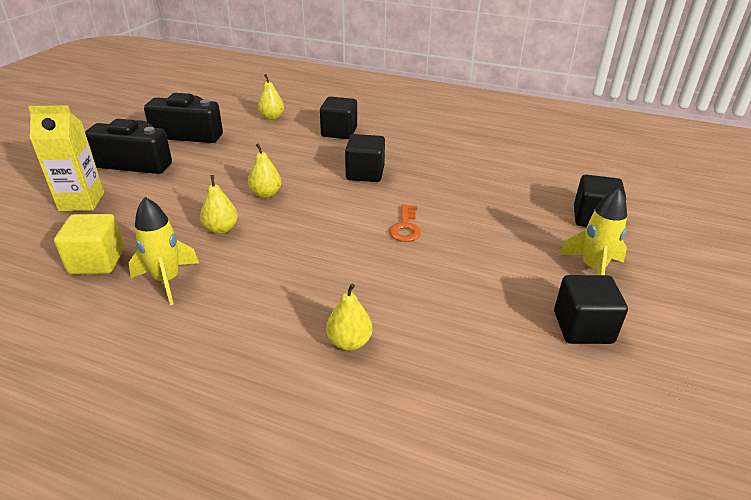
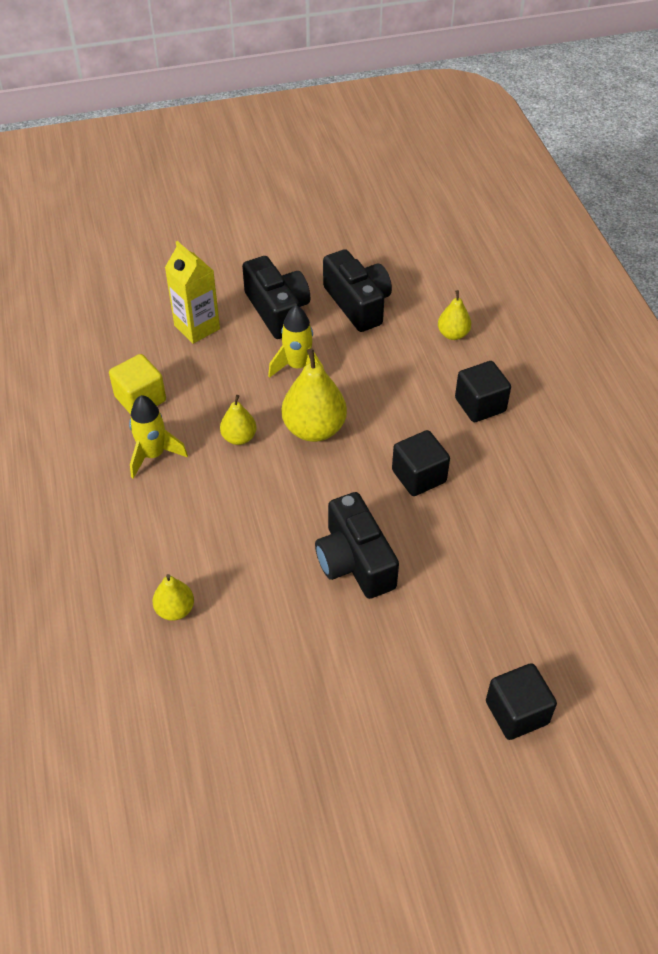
camera: 55 degrees right, 15 degrees up
yellow pear [248,143,282,198] -> yellow pear [282,348,347,442], size x1.79
orange key [389,205,421,242] -> black camera [315,492,399,599]
black cube [554,275,628,344] -> none
yellow rocket [559,188,627,275] -> yellow rocket moved to [268,305,323,378]

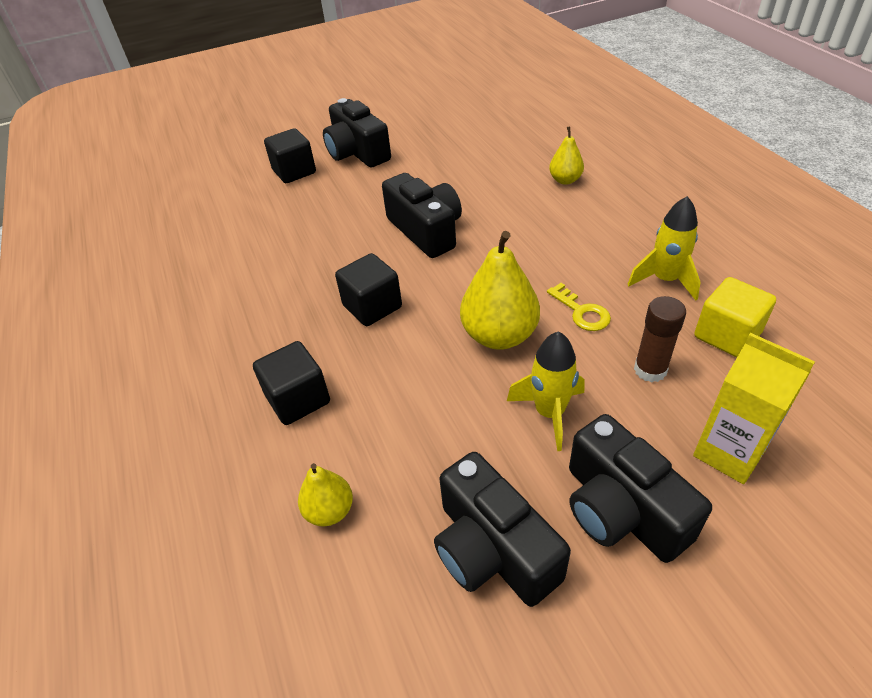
camera: 175 degrees right, 5 degrees down
yellow pear [220,395,256,445] -> yellow key [547,283,611,331]
none -> black camera [323,98,391,167]
none -> brown glue stick [634,296,686,382]

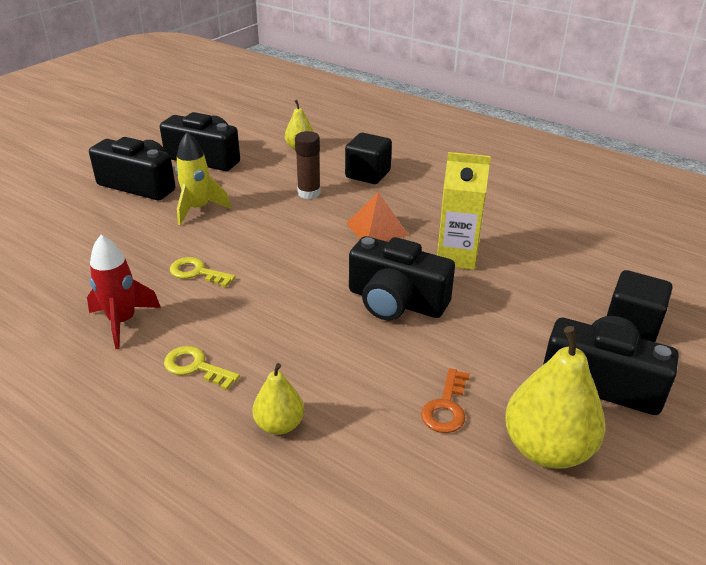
camera: 145 degrees right, 10 degrees down
black cube [335,253,402,326] -> orange pyramid [346,192,409,241]
yellow pear [460,231,540,350] -> yellow pear moved to [505,326,605,469]
yellow rocket [627,196,701,301] -> red rocket [87,235,161,349]
brown glue stick [634,296,686,382] -> brown glue stick moved to [295,131,321,199]
yellow carton [693,333,815,484] -> yellow carton moved to [437,152,491,270]
yellow cube [694,277,776,357] -> none
none -> yellow key [164,346,240,390]
none -> orange key [421,368,470,433]

